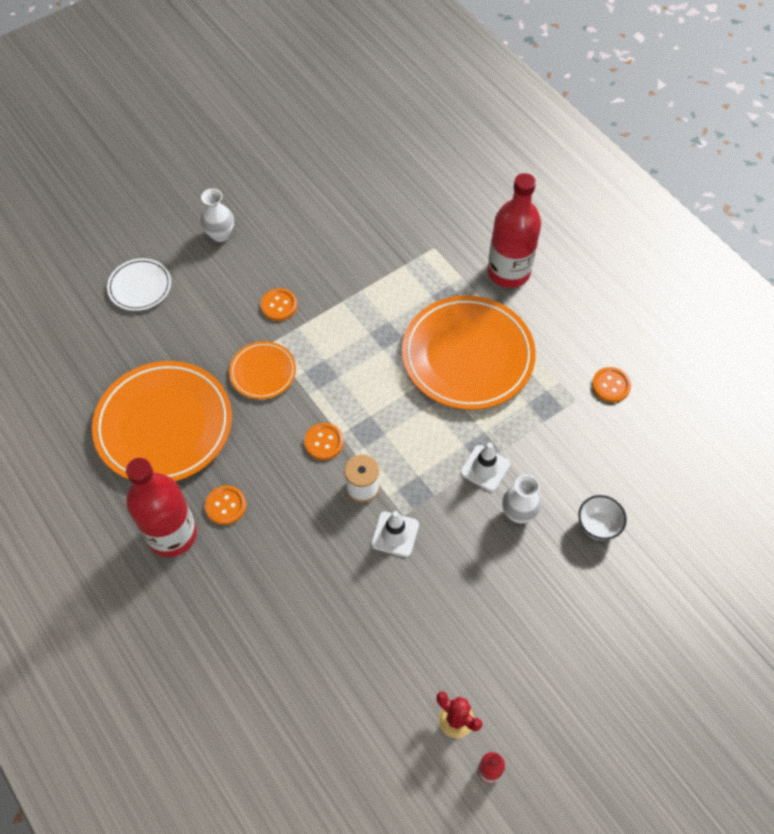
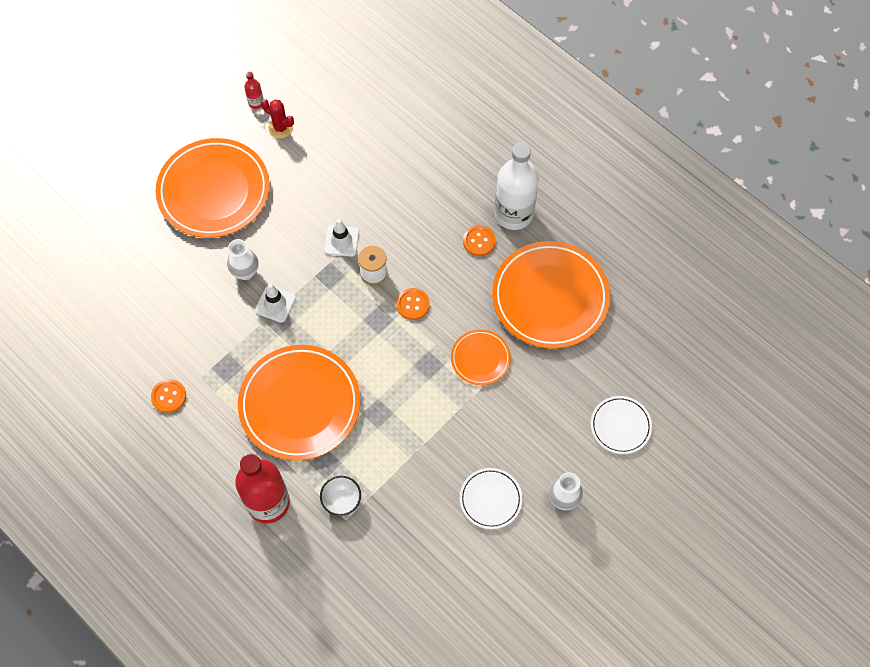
camera: 170 degrees right, 5 degrees up
red bottle [126,458,197,557] -> white bottle [494,143,539,230]
orange button [261,288,297,321] -> none
white bowl [578,495,627,541] -> white bowl moved to [320,476,361,516]
none -> orange plate [156,138,270,238]
none -> white plate [460,468,522,529]

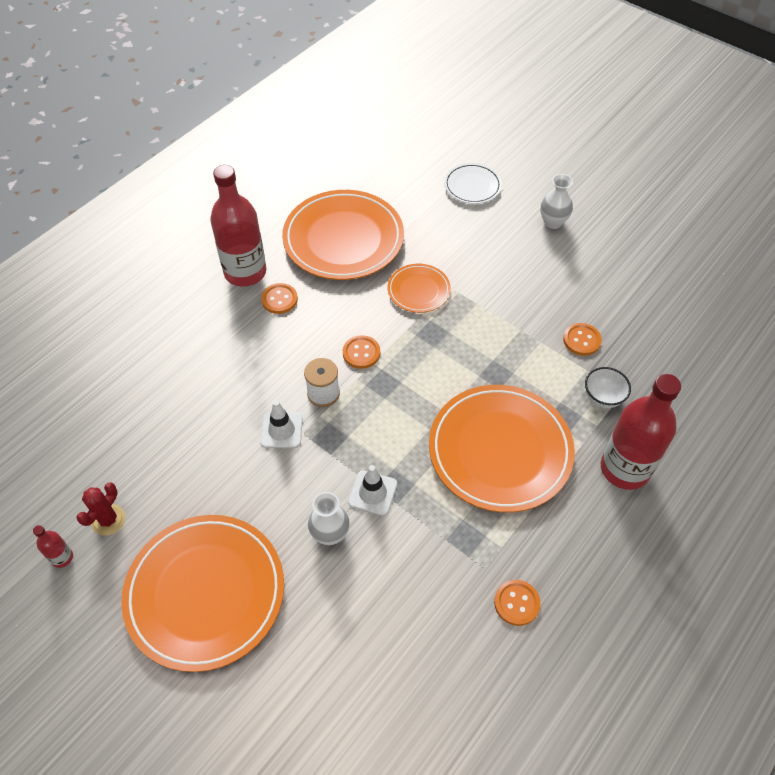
camera: 95 degrees left, 10 degrees down
white plate [460,468,522,529] -> none
white bottle [494,143,539,230] -> red bottle [210,165,266,287]
none -> orange button [563,323,602,356]

